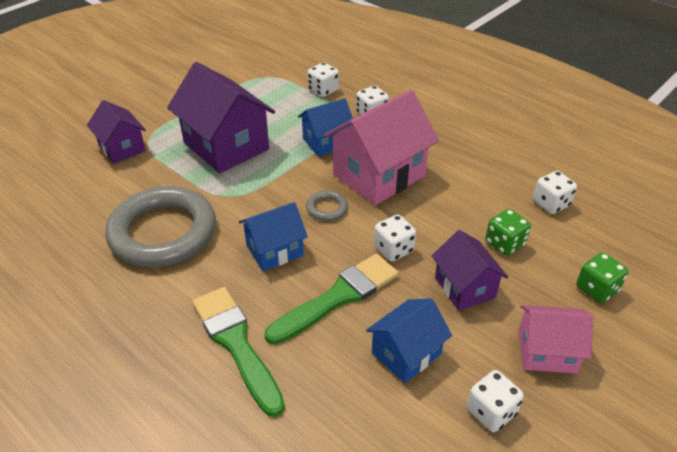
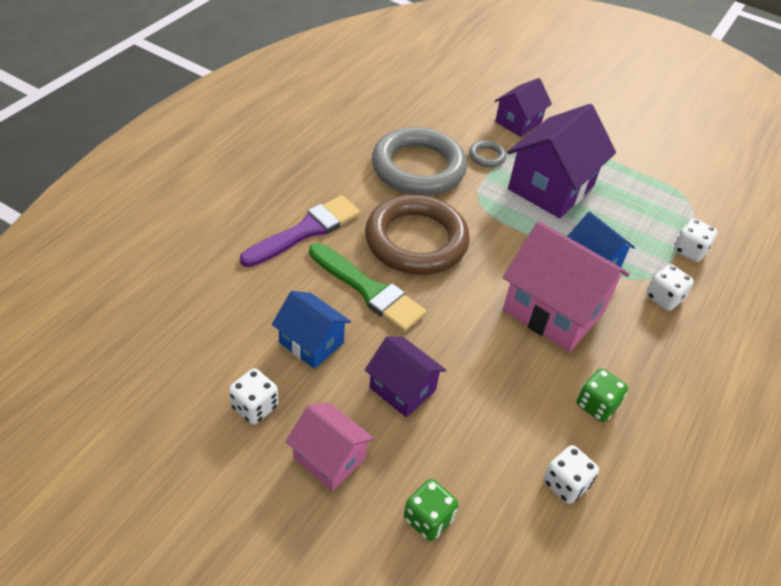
camera: 75 degrees right, 5 degrees up
green brush [192,287,285,417] -> purple brush [240,195,361,267]
blue house [239,202,308,271] -> brown ring [365,195,470,275]
grey ring [306,190,348,221] -> grey ring moved to [469,140,506,167]
white dice [374,214,416,262] -> none
purple house [432,230,508,311] -> purple house turned 75 degrees clockwise [365,336,446,417]
green dice [486,209,531,256] -> green dice moved to [577,368,628,422]
pink house [518,305,593,374] -> pink house turned 45 degrees counterclockwise [285,402,374,491]

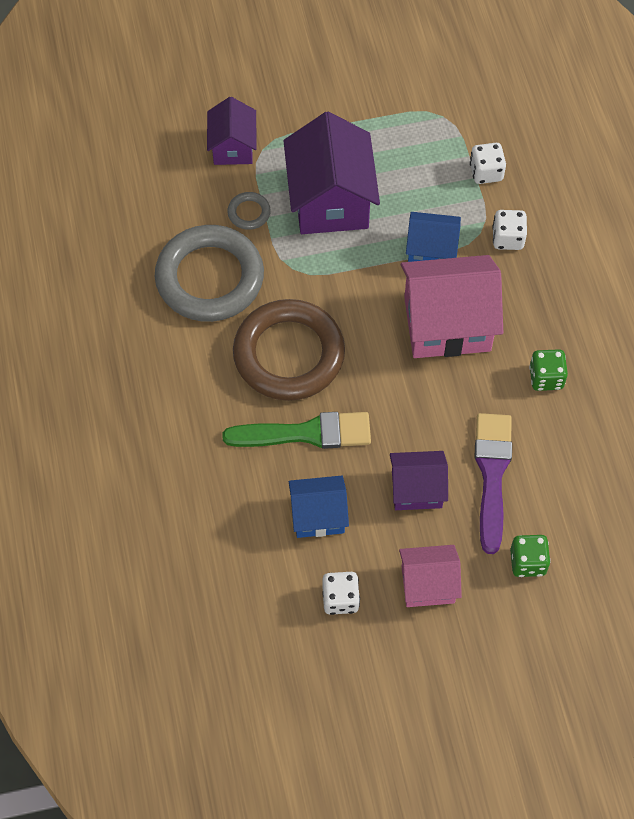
camera: 40 degrees left, 15 degrees up
purple brush [240,195,361,267] -> purple brush moved to [474,413,512,554]
white dice [543,445,599,504] -> none

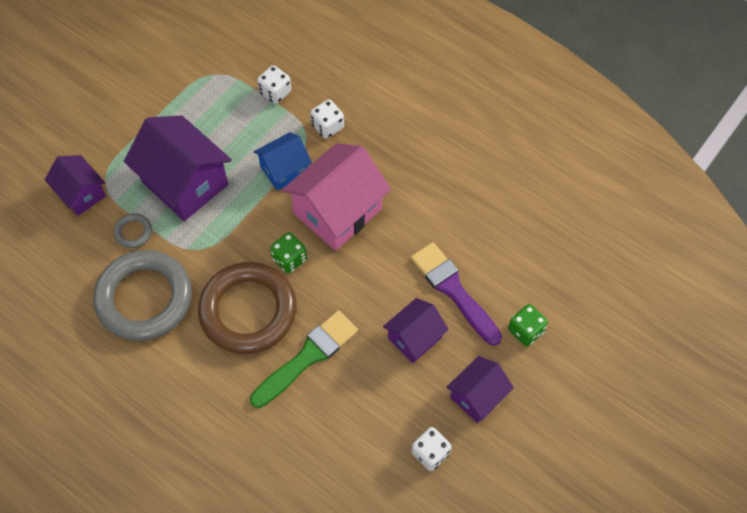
camera: 40 degrees left, 0 degrees up
blue house [289,476,349,538] -> none
pink house [399,545,462,607] -> purple house [446,356,514,423]
green dice [529,349,568,391] -> green dice moved to [270,232,307,273]

